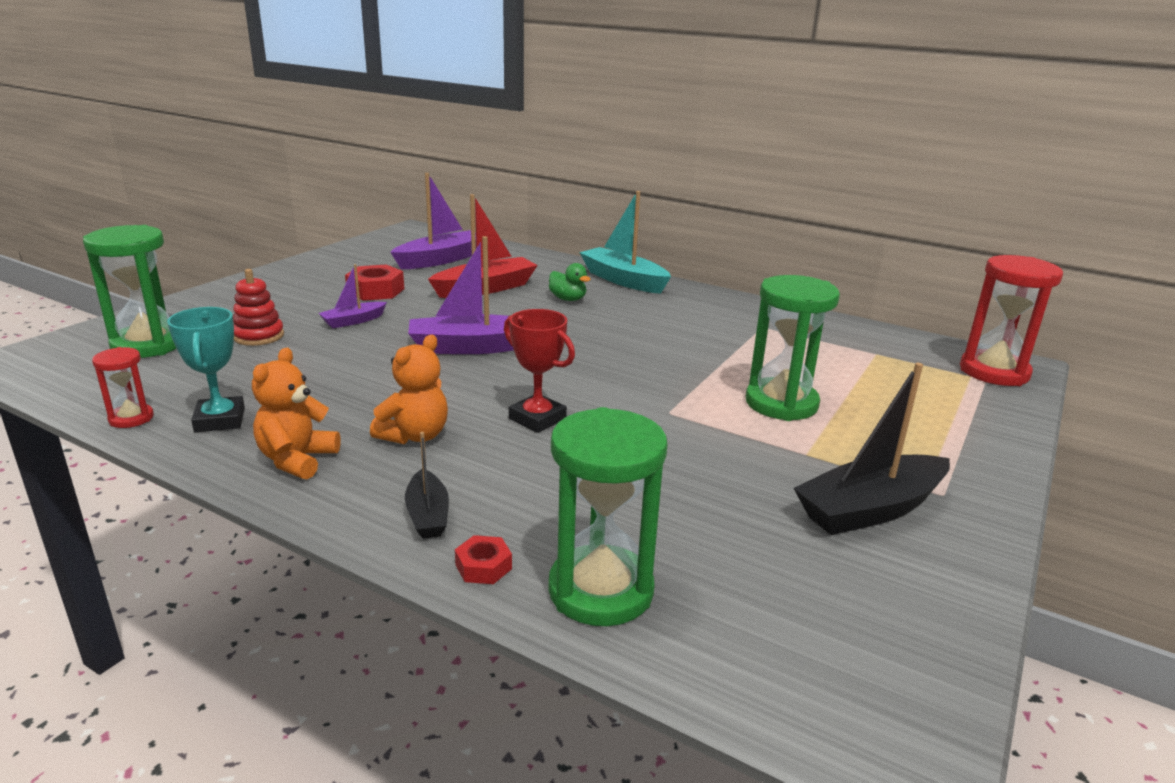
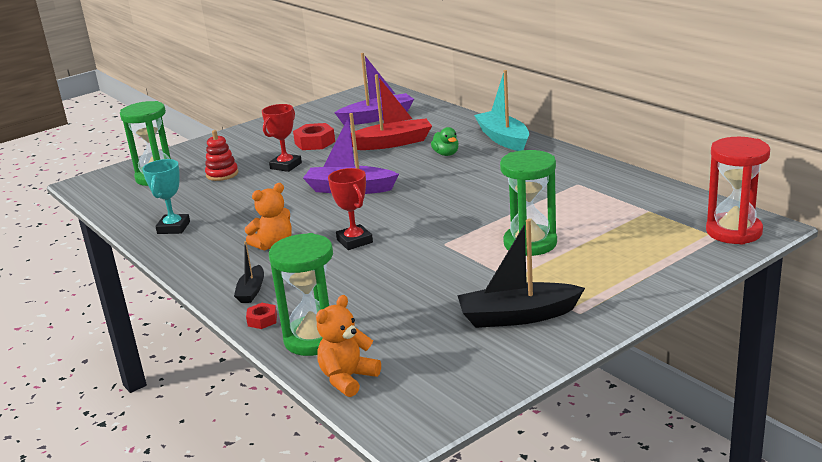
camera: 25 degrees right, 0 degrees up
red hourglass [92,347,154,428] -> none
orange teddy bear [252,348,341,480] -> orange teddy bear moved to [316,295,381,397]
purple boat [319,264,387,328] -> red trophy [262,104,302,172]

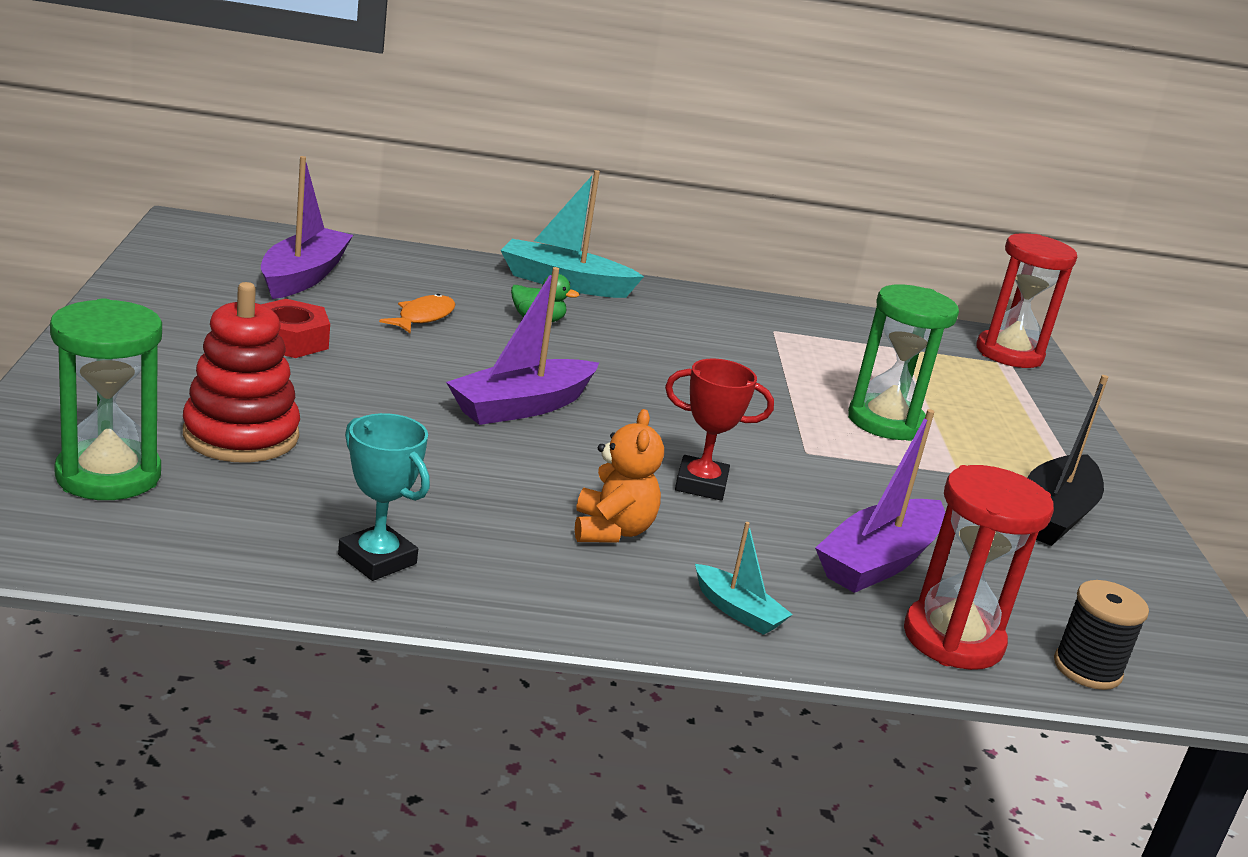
camera: 60 degrees left, 0 degrees up
red stacking toy [205,130,238,181] -> red stacking toy [183,282,300,462], size x1.62
black boat [234,241,264,303] -> turquoise boat [695,522,793,635]
red nut [246,303,277,329] -> none
red trophy [262,104,302,172] -> none
green hourglass [269,233,333,356] -> red hourglass [904,465,1054,670]
orange teddy bear [316,295,381,397] -> black spool [1054,580,1149,690]
red boat [351,74,432,150] -> orange fish [379,294,455,333]
none -> purple boat [815,409,945,593]

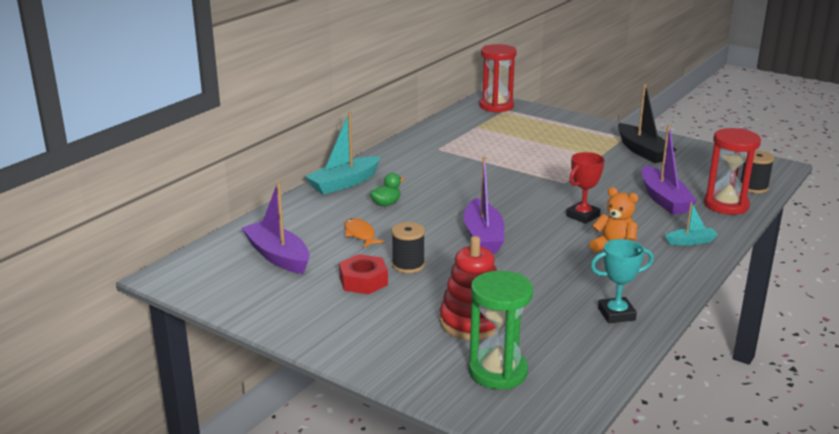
camera: 50 degrees left, 0 degrees up
green hourglass [848,285,959,441] -> none
none -> black spool [391,222,425,273]

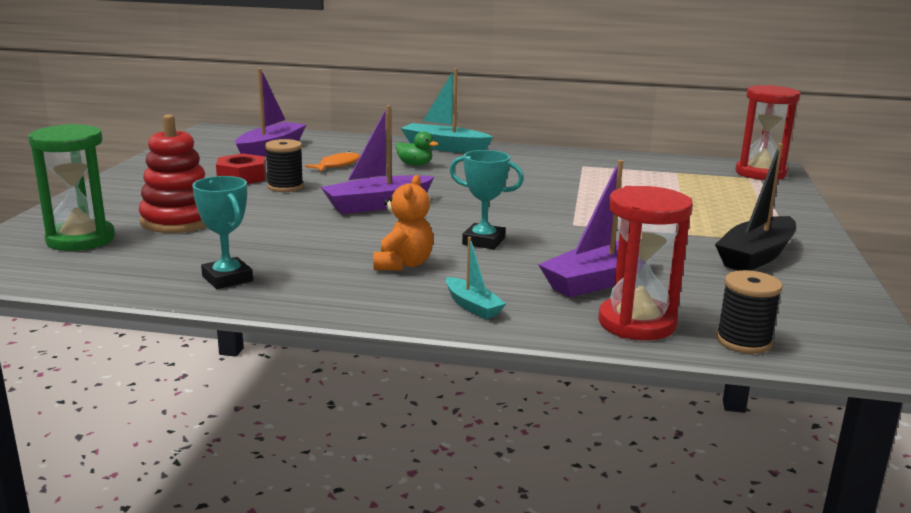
camera: 65 degrees right, 5 degrees down
red trophy [566,152,605,224] -> turquoise trophy [450,150,524,249]

